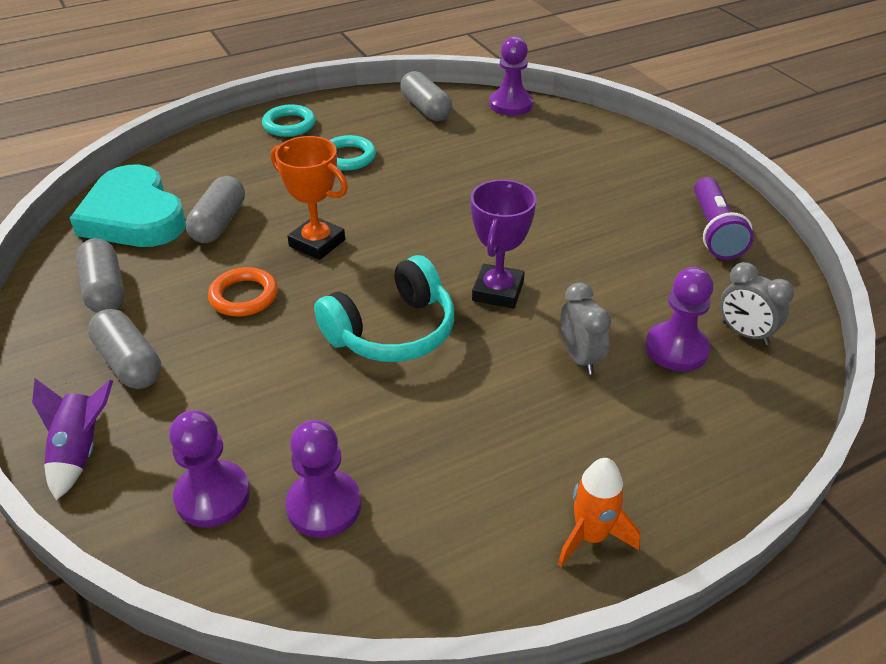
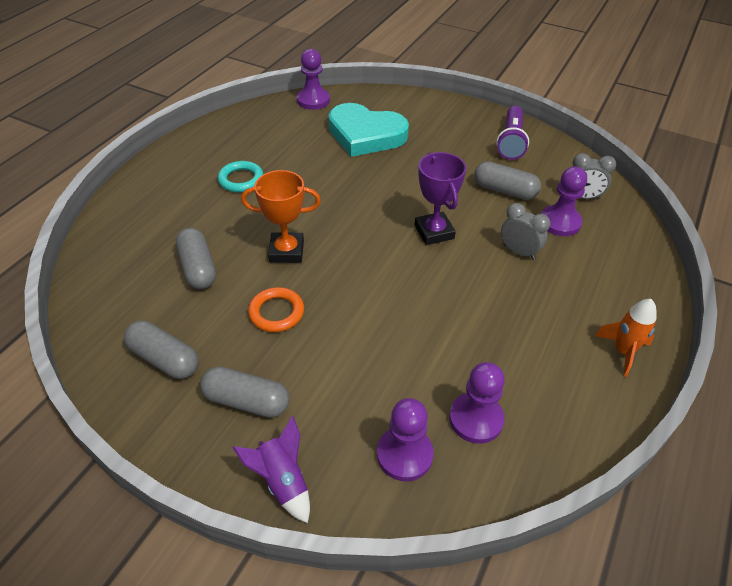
camera: 35 degrees left, 5 degrees up
turquoise heart [70,165,186,247] -> turquoise heart moved to [328,103,409,157]
turquoise ring [262,104,316,137] -> none
turquoise headphones [314,255,454,362] -> none
grey capsule [400,71,452,121] -> grey capsule moved to [474,161,541,200]
purple flashlight [694,177,754,260] -> purple flashlight turned 45 degrees clockwise [496,106,529,160]

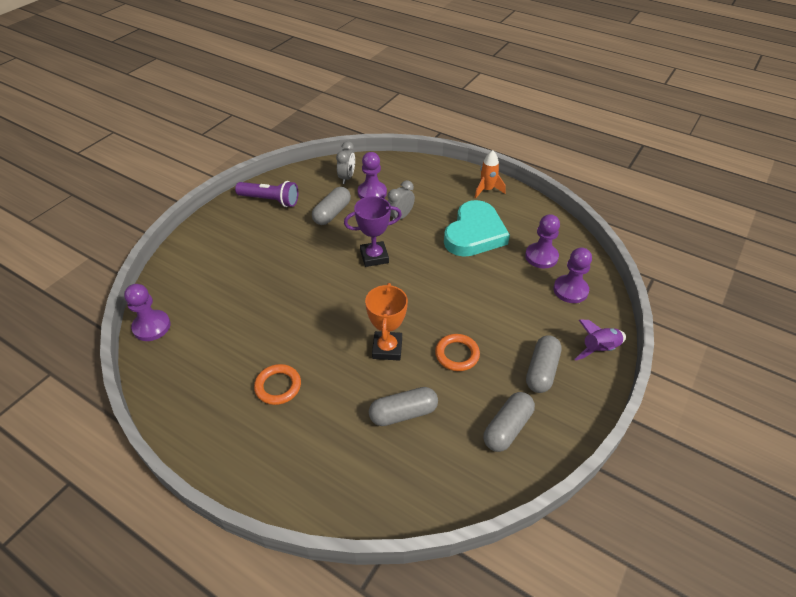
camera: 85 degrees left, 0 degrees up
turquoise ring [218,161,263,192] -> orange ring [254,364,301,405]
turquoise heart [328,103,409,157] -> turquoise heart moved to [444,200,510,257]

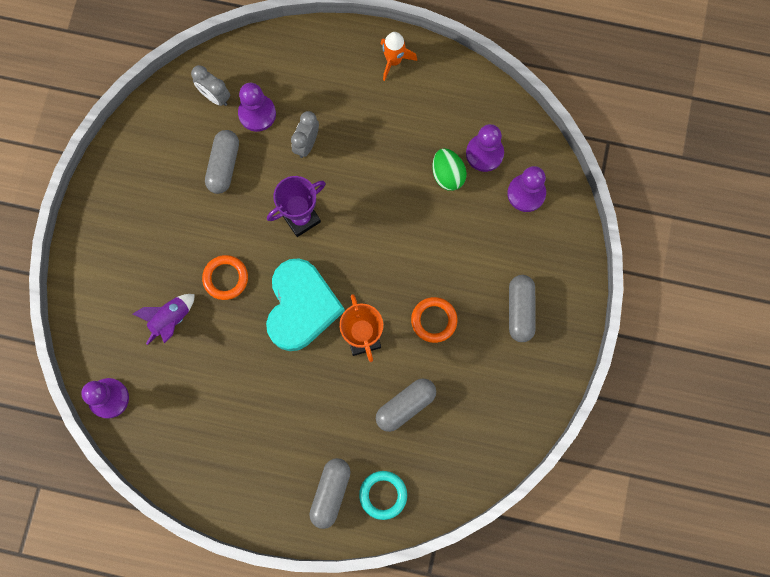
camera: 20 degrees left, 30 degrees up
purple flashlight [235,181,299,207] -> none
orange ring [254,364,301,405] -> orange ring moved to [202,255,248,300]
grey clock [336,141,355,184] -> grey clock turned 135 degrees clockwise [191,65,230,106]
turquoise heart [444,200,510,257] -> turquoise heart moved to [266,258,345,351]
grey capsule [483,392,535,452] -> grey capsule moved to [309,458,351,529]
purple rocket [574,319,626,361] -> purple rocket moved to [133,294,195,345]
none -> turquoise ring [359,471,407,520]
none -> green egg [432,148,467,191]

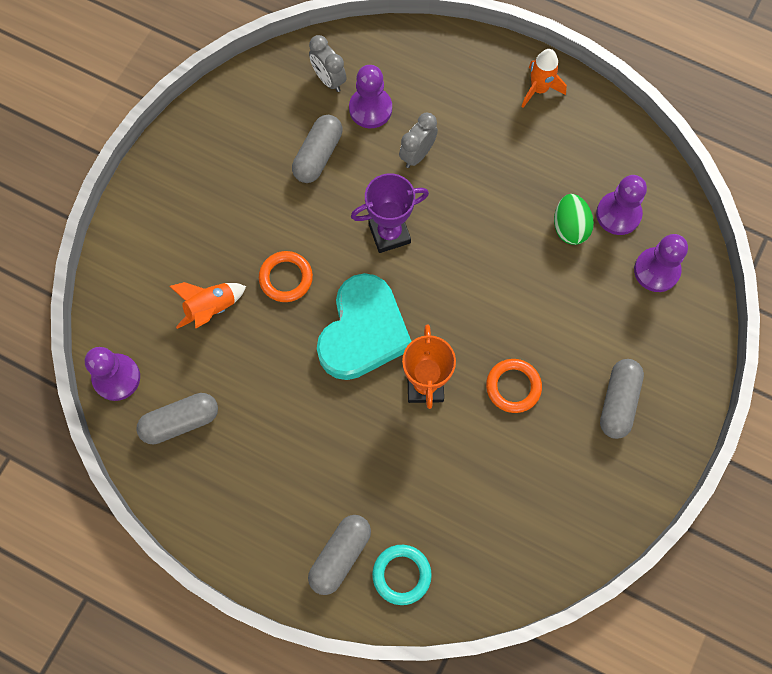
camera: 15 degrees right, 5 degrees down
purple rocket [133,294,195,345] -> orange rocket [169,282,246,329]
grey capsule [376,378,436,432] -> grey capsule moved to [136,393,218,444]

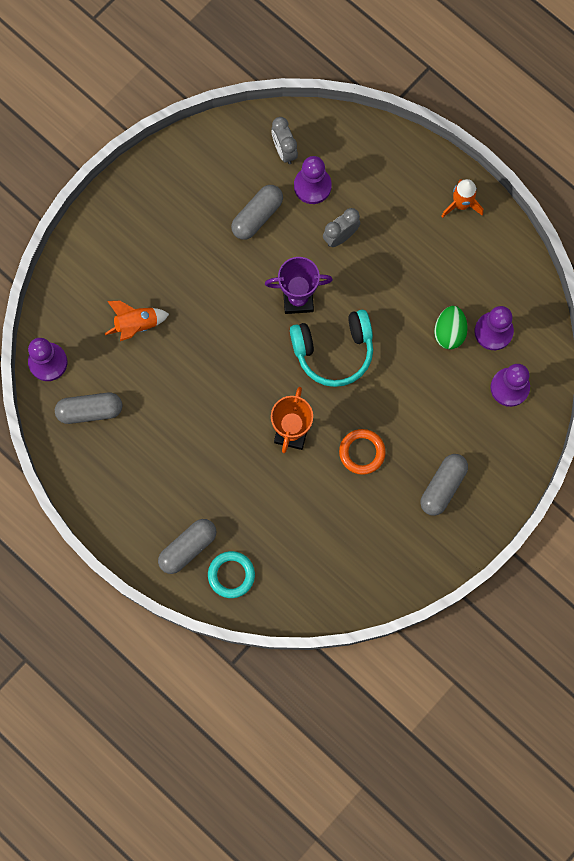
camera: 15 degrees right, 5 degrees up
orange ring [259,251,313,302] -> none
turquoise heart [317,273,412,380] -> none
none -> turquoise headphones [290,310,373,387]

